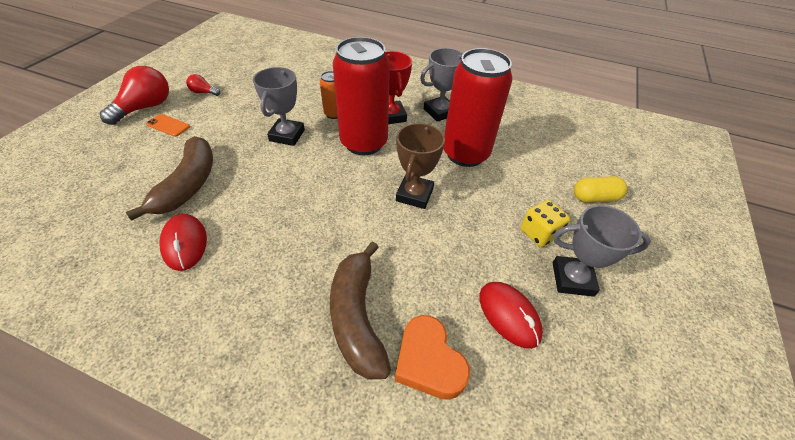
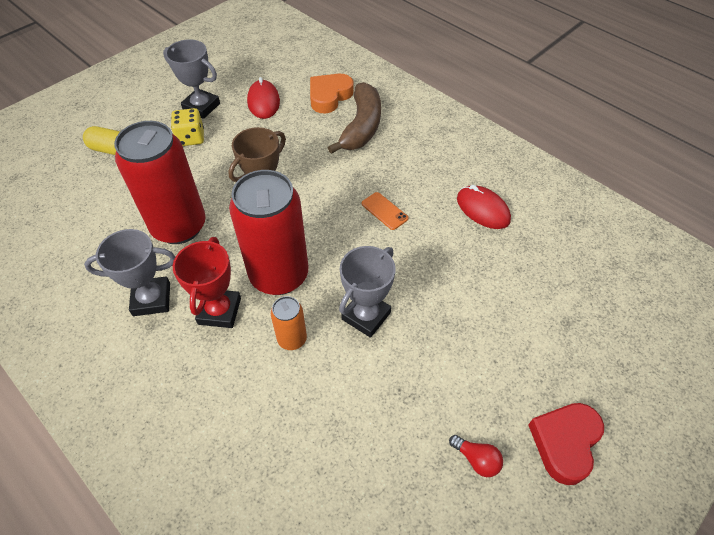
camera: 155 degrees left, 5 degrees up
red light bulb [100,66,169,125] -> red heart [528,403,604,485]
brown banana [126,136,213,221] -> none
orange phone [146,114,190,137] -> orange phone moved to [362,192,409,230]
red mouse [159,214,207,271] -> red mouse turned 45 degrees counterclockwise [457,185,511,229]
orange heart [395,315,470,400] -> orange heart turned 135 degrees counterclockwise [310,74,353,114]

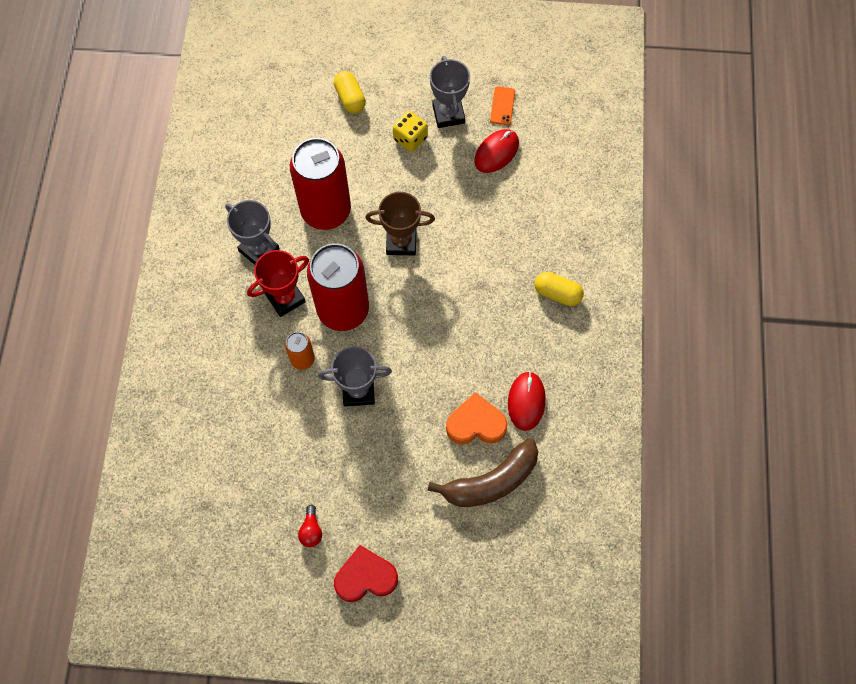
camera: 50 degrees right, 15 degrees up
orange heart [310,74,353,114] -> orange heart moved to [446,392,508,444]
brown banana [328,82,381,154] -> brown banana moved to [427,438,538,507]
orange phone [362,192,409,230] -> orange phone moved to [490,87,515,125]
none -> yellow capsule [534,272,584,306]

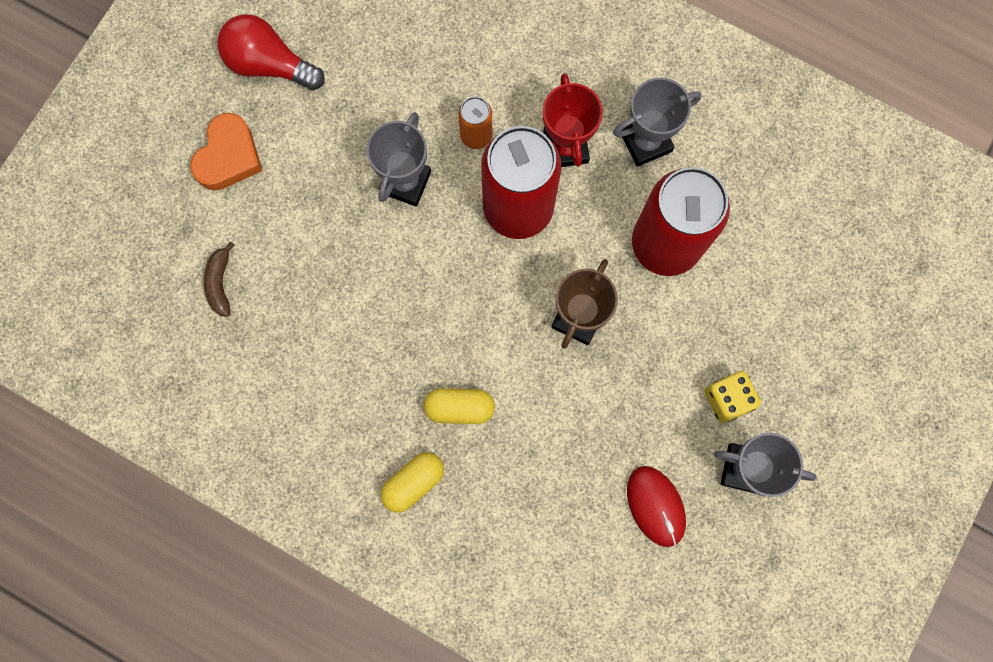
camera: 115 degrees right, 10 degrees up
red light bulb [298,505,322,547] -> red light bulb [218,14,325,91], size x2.03
yellow capsule [334,71,366,114] -> yellow capsule moved to [423,388,495,424]
red heart [334,545,398,602] -> none
brown banana [427,438,538,507] -> brown banana [204,241,234,317], size x0.51
orange heart [446,392,508,444] -> orange heart moved to [190,113,262,191]
orange phone [490,87,515,125] -> none
red mouse [508,371,546,431] -> none

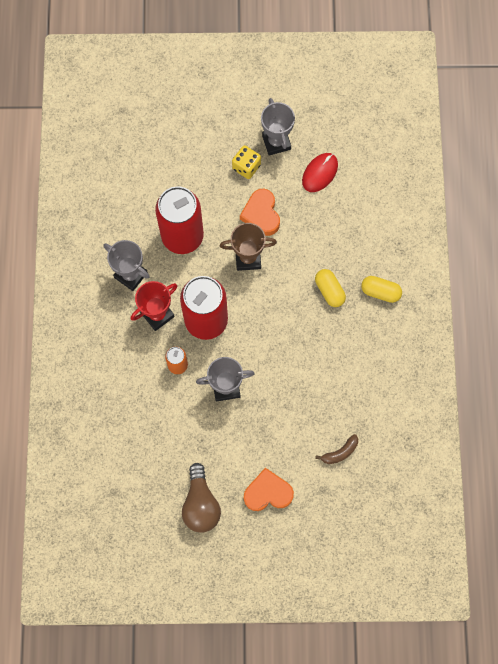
camera: 120 degrees left, 5 degrees down
red light bulb [218,14,325,91] -> brown light bulb [182,463,221,533]
none -> orange heart [240,189,280,236]

